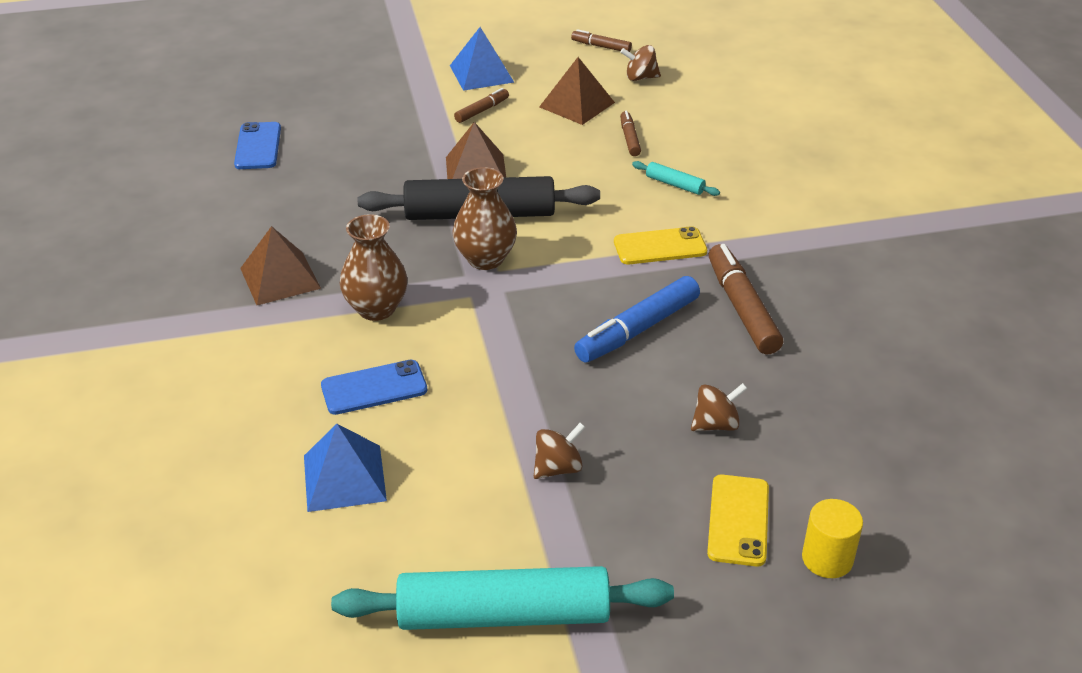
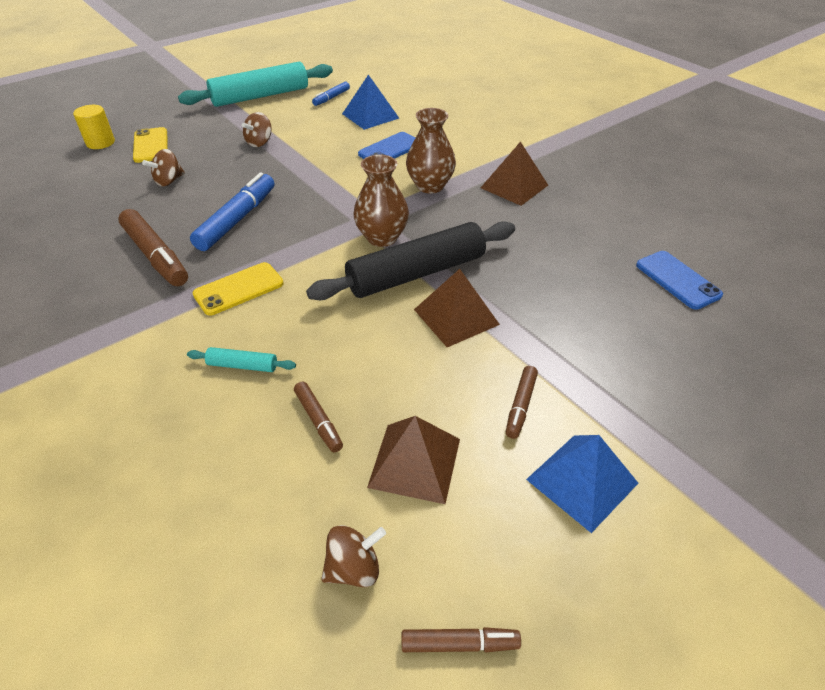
camera: 155 degrees right, 5 degrees up
none -> blue marker [312,82,350,106]

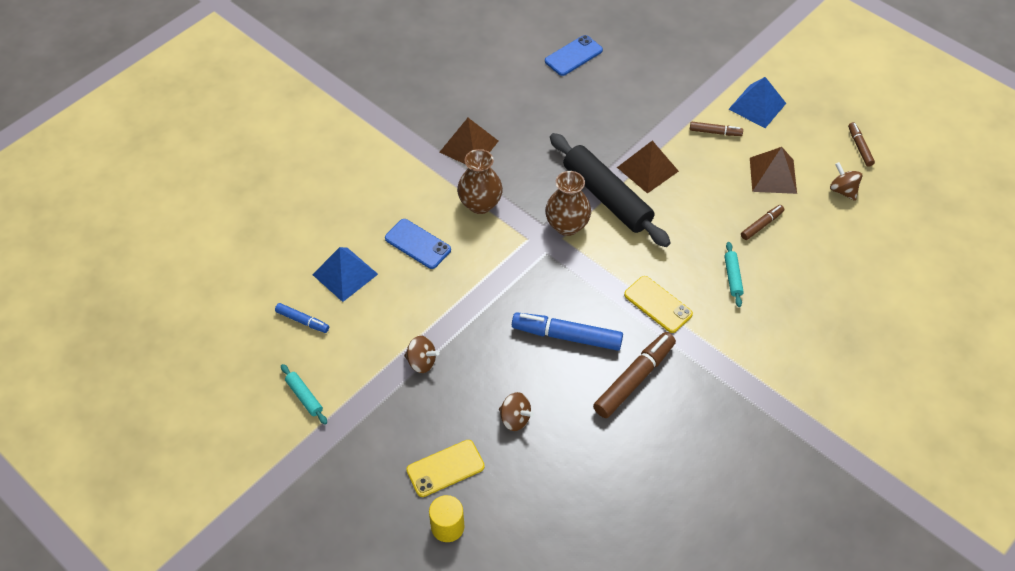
camera: 100 degrees left, 10 degrees up
turquoise rolling pin [178,62,333,107] -> turquoise rolling pin [281,364,327,425], size x0.42

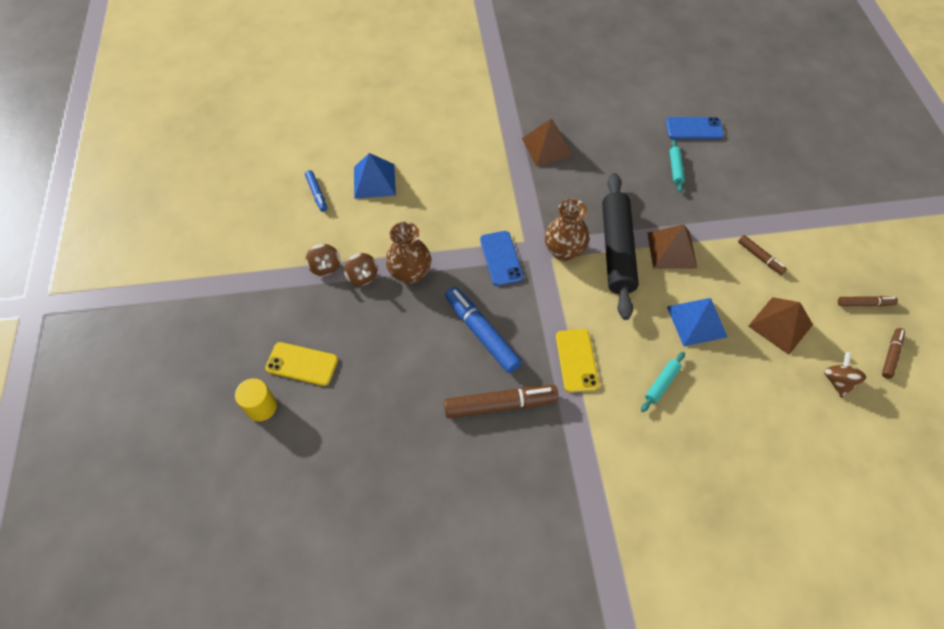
camera: 40 degrees right, 5 degrees up
turquoise rolling pin [281,364,327,425] -> turquoise rolling pin moved to [669,140,685,193]
blue phone [385,219,451,269] -> blue phone moved to [480,231,524,286]
brown vase [457,149,503,214] -> brown vase moved to [386,222,431,284]
brown spinning top [499,392,534,431] -> brown spinning top moved to [306,244,340,276]
blue pyramid [729,77,786,128] -> blue pyramid moved to [667,298,727,346]
brown marker [741,205,784,240] -> brown marker moved to [838,296,898,307]

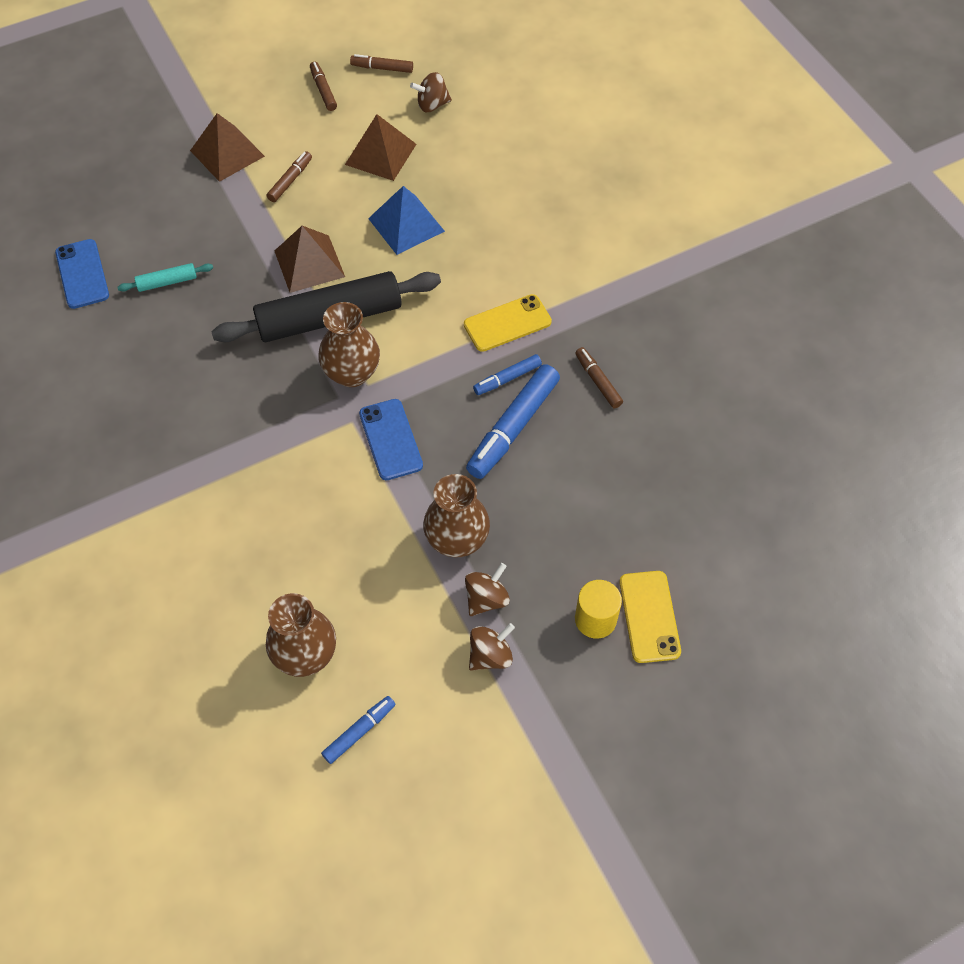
camera: 110 degrees left, 0 degrees up
yellow cylinder [235,378,277,421] -> yellow cylinder moved to [575,580,622,639]
blue pyramid [354,153,396,199] -> brown vase [266,593,336,677]
brown marker [444,385,559,418] -> brown marker [575,347,623,408], size x0.54
blue phone [480,231,524,286] -> blue phone turned 75 degrees counterclockwise [359,399,423,480]
brown pyramid [522,118,573,167] -> brown pyramid moved to [190,113,265,182]
turquoise rolling pin [641,352,685,412] -> none
none -> blue marker [473,354,542,395]

